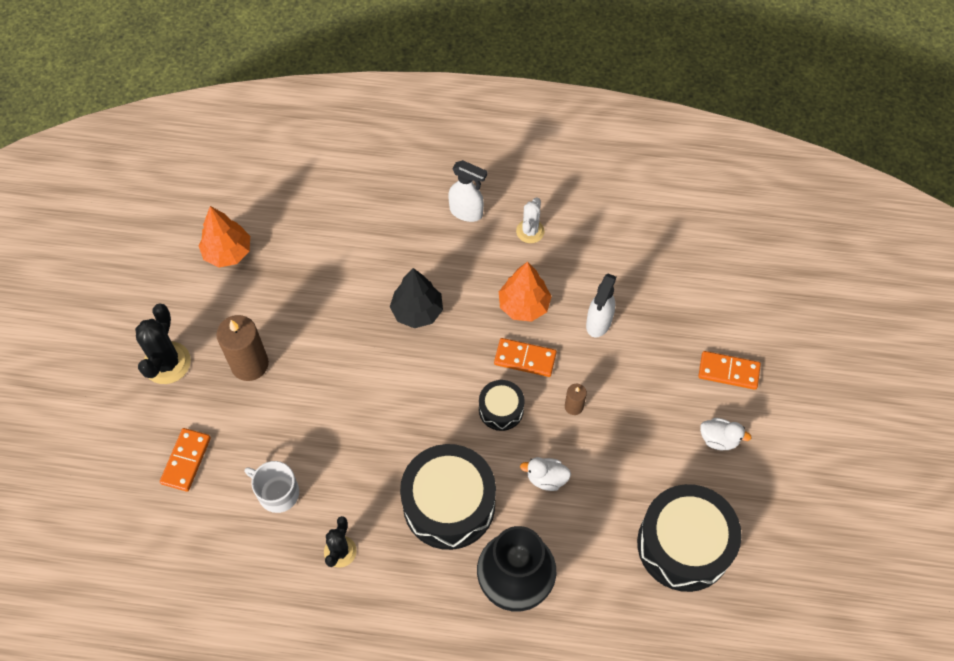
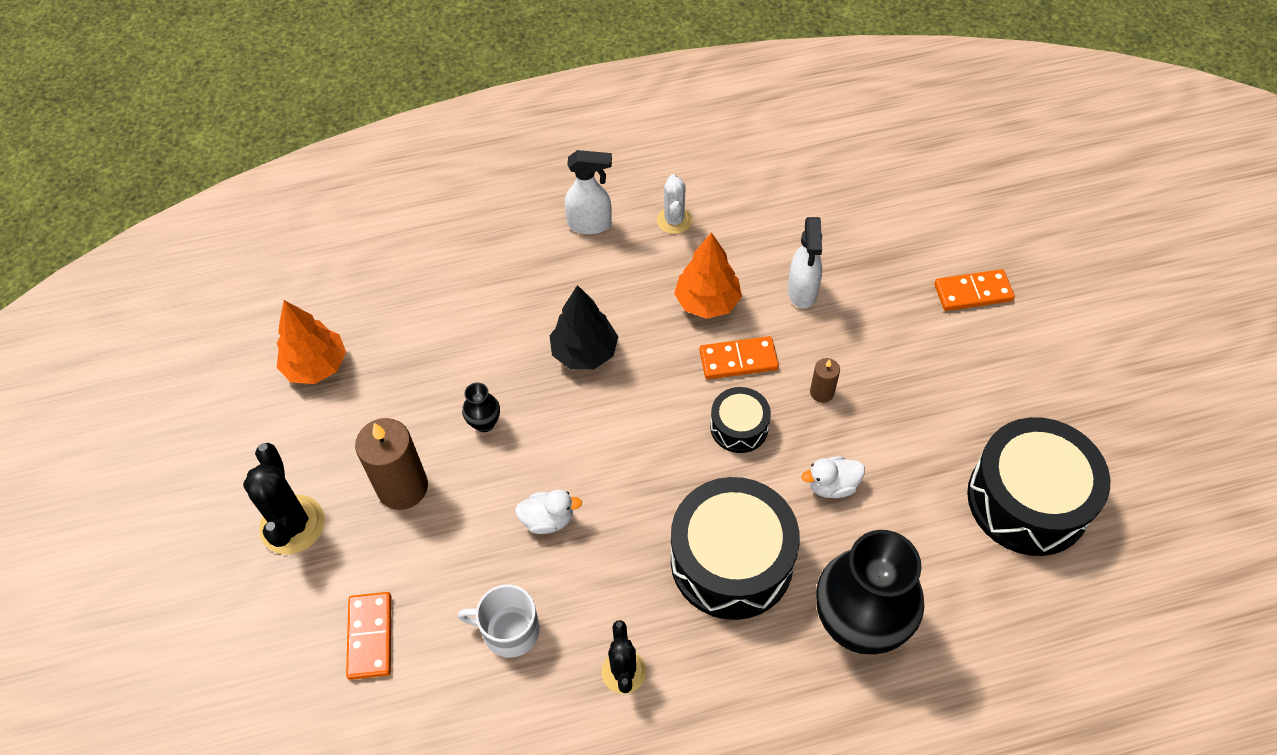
camera: 20 degrees left, 5 degrees down
white duck [700,418,752,451] -> white duck moved to [515,489,582,534]
none -> black vase [462,383,500,432]

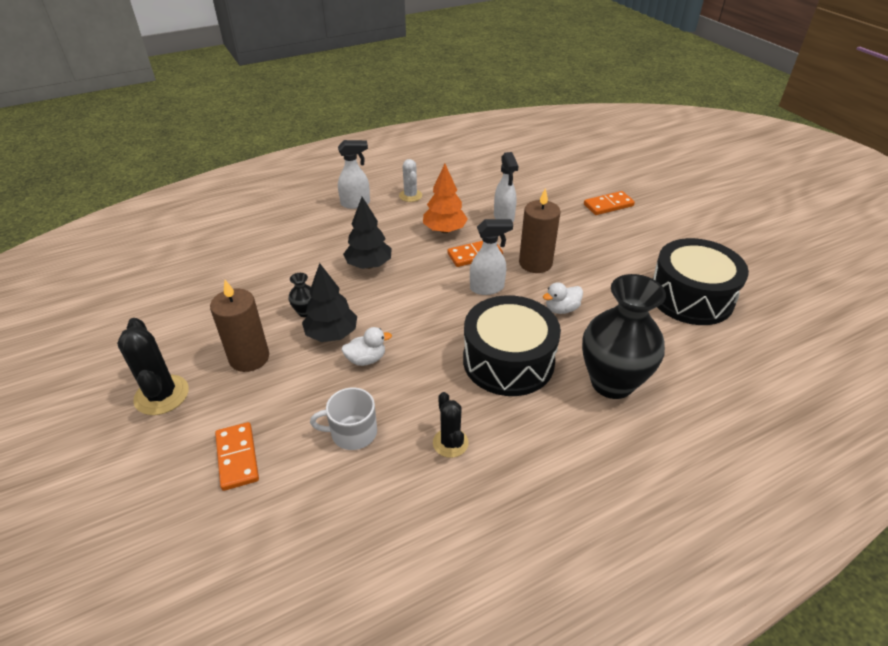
camera: 15 degrees left, 15 degrees down
orange tree [277,300,346,384] -> none
black drum [710,387,771,453] -> white spray bottle [470,219,513,295]
brown candle [810,358,840,403] -> brown candle [519,188,561,273], size x2.02
none -> black tree [302,263,357,342]

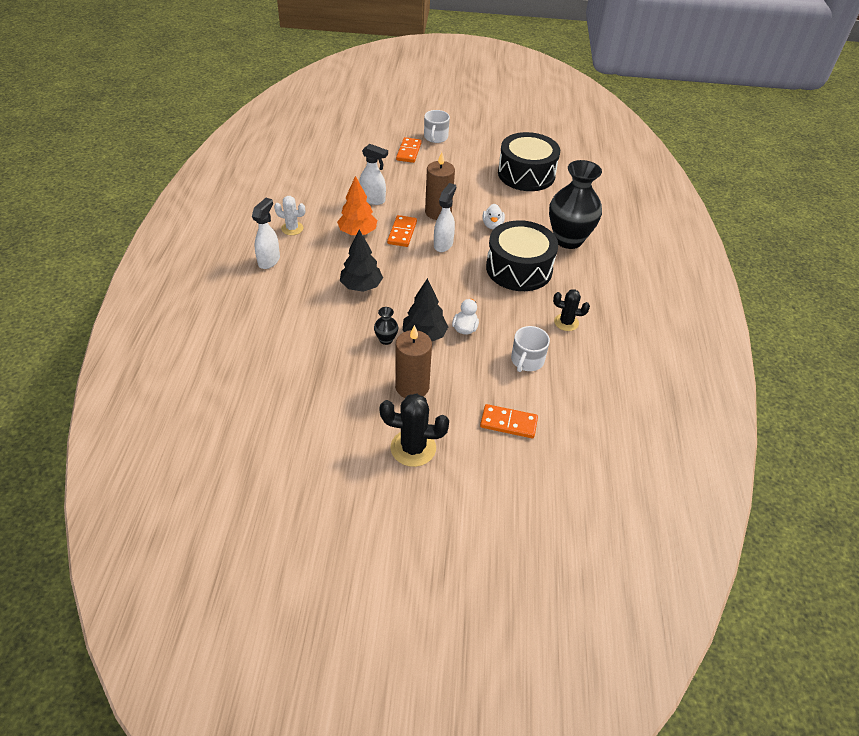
camera: 60 degrees left, 5 degrees up
none -> white mug [424,110,450,143]

